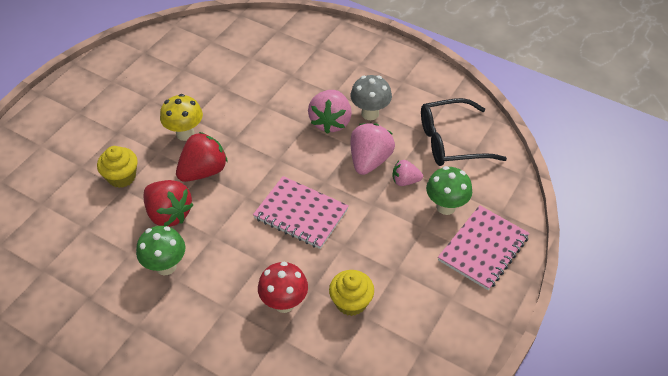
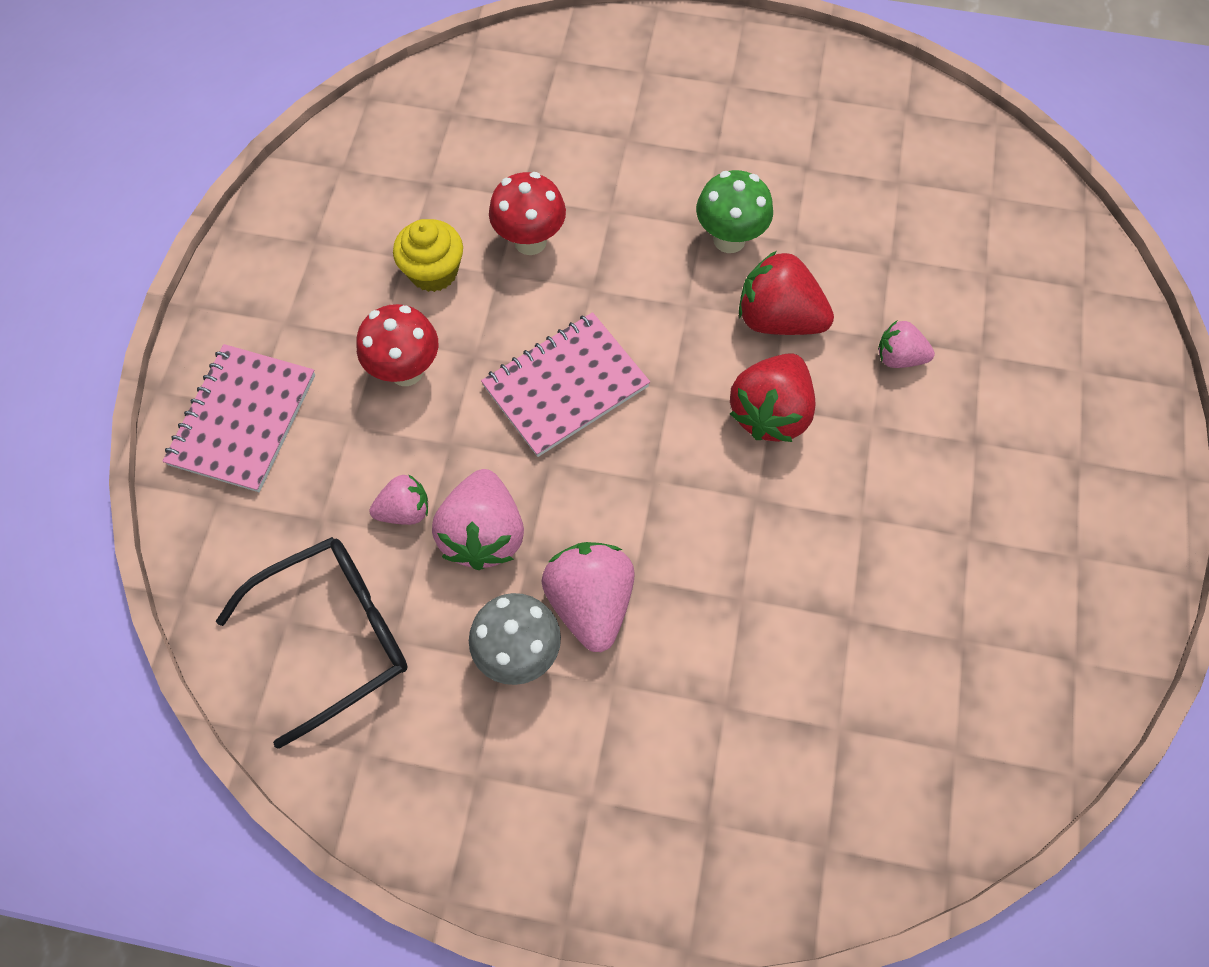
camera: 160 degrees right, 15 degrees up
yellow cupcake [97,146,138,188] -> pink strawberry [878,321,935,368]
yellow mushroom [160,94,203,141] -> none
pink notebook [253,176,349,249] -> pink notebook turned 45 degrees counterclockwise [481,312,650,457]
green mushroom [426,166,472,215] -> none
none -> red mushroom [356,304,438,386]

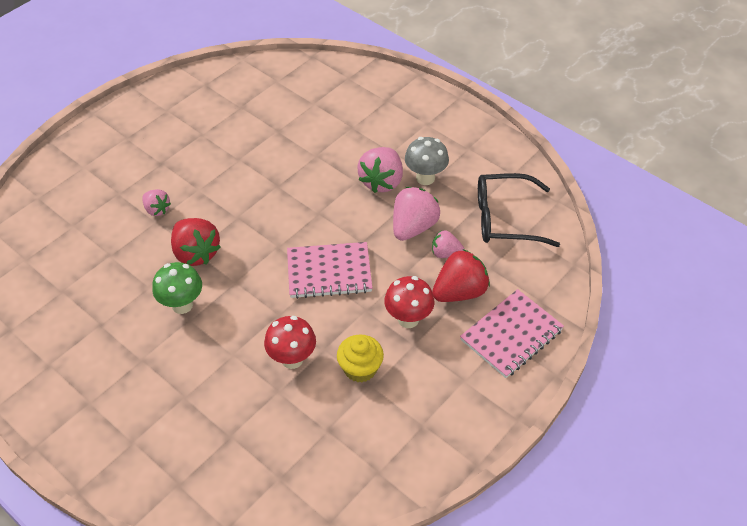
camera: 150 degrees left, 15 degrees down
red strawberry [730,353,816,442] -> red strawberry moved to [432,249,490,302]

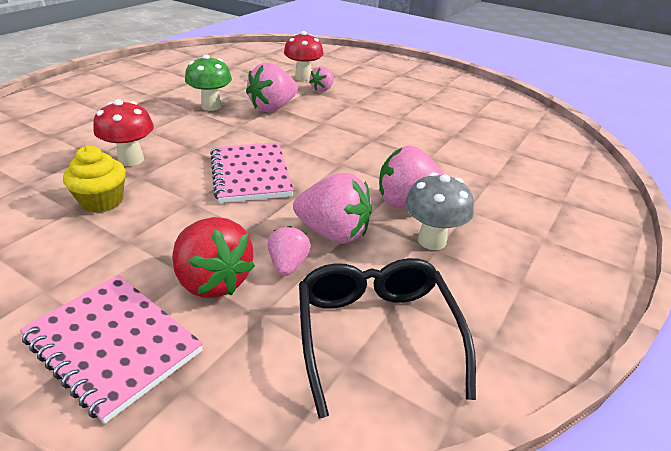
camera: 80 degrees right, 15 degrees down
red strawberry [171,218,221,266] -> pink strawberry [246,62,298,112]
red mushroom [384,276,435,328] -> red mushroom moved to [284,31,324,81]

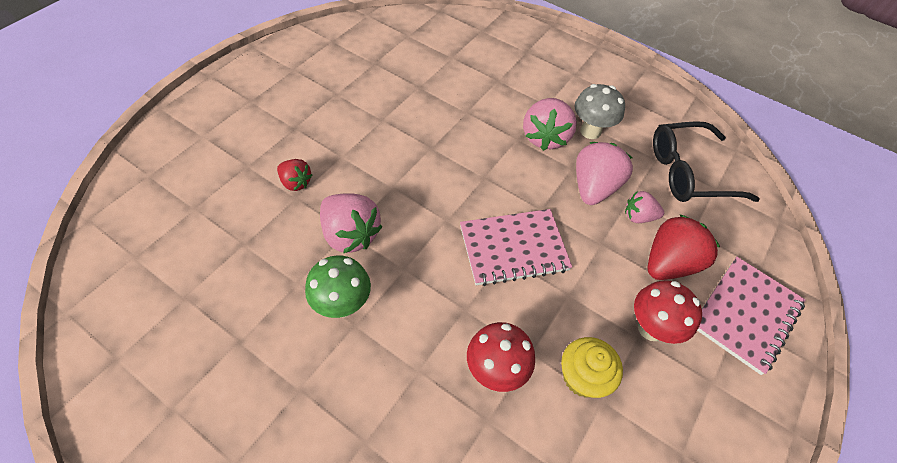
camera: 90 degrees left, 20 degrees up
red mushroom [284,31,324,81] -> red mushroom moved to [634,280,702,344]
pink strawberry [309,66,334,92] -> red strawberry [277,159,312,191]

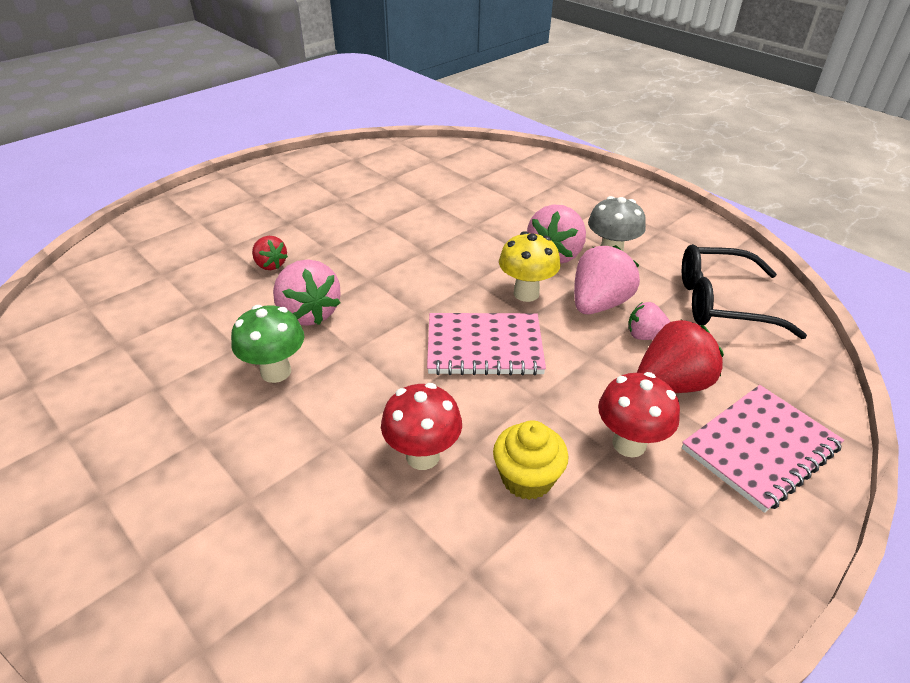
camera: 15 degrees right, 15 degrees down
none -> yellow mushroom [499,231,561,302]

